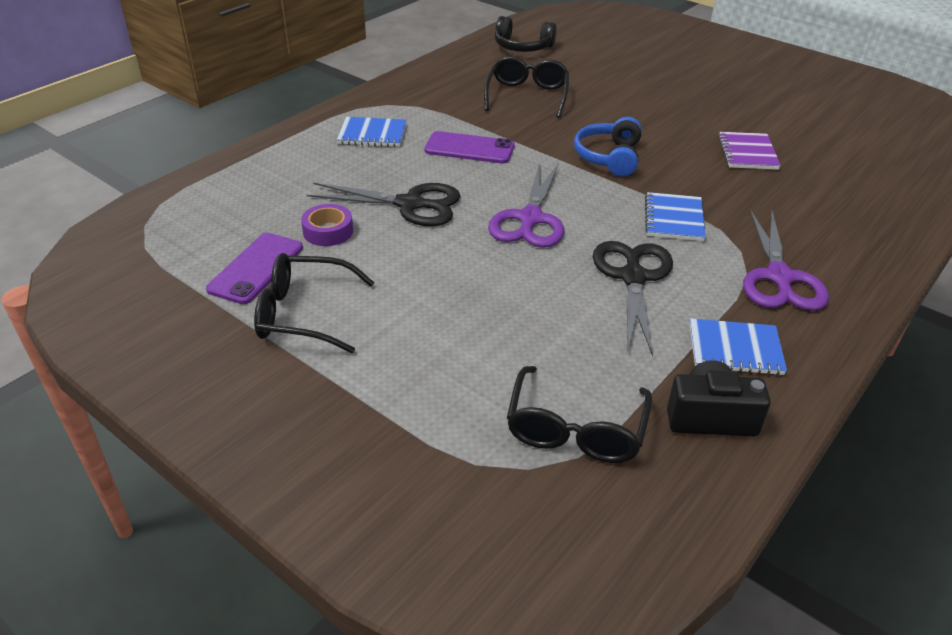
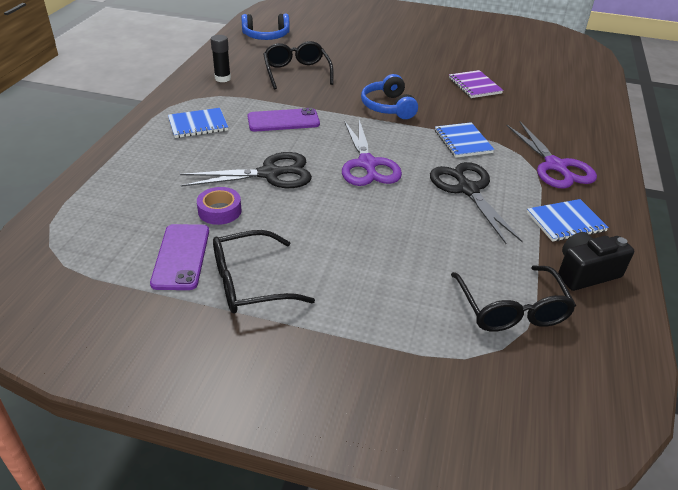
camera: 25 degrees left, 0 degrees up
black headphones [494,16,557,52] -> blue headphones [241,14,290,40]
none -> black glue stick [211,35,231,82]

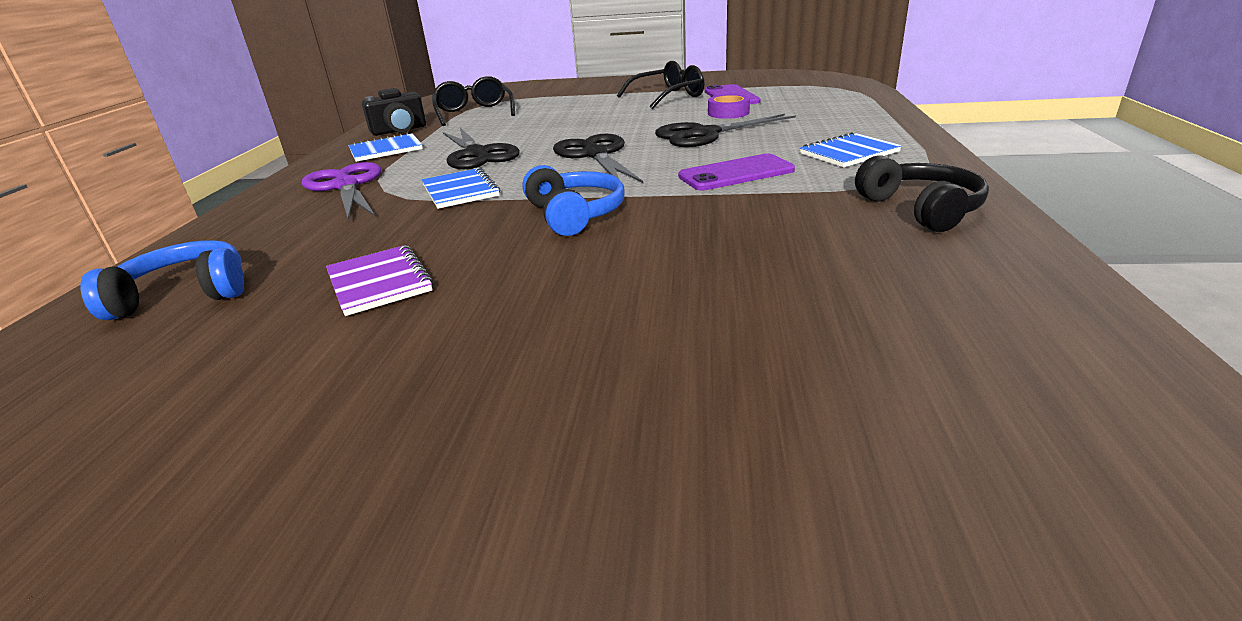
camera: 175 degrees right, 10 degrees down
black glue stick [211,35,231,82] -> black headphones [855,155,989,232]
blue headphones [241,14,290,40] -> blue headphones moved to [80,240,244,321]
black glasses [263,41,334,90] -> none
purple scissors [342,120,402,186] -> black scissors [553,134,643,183]

